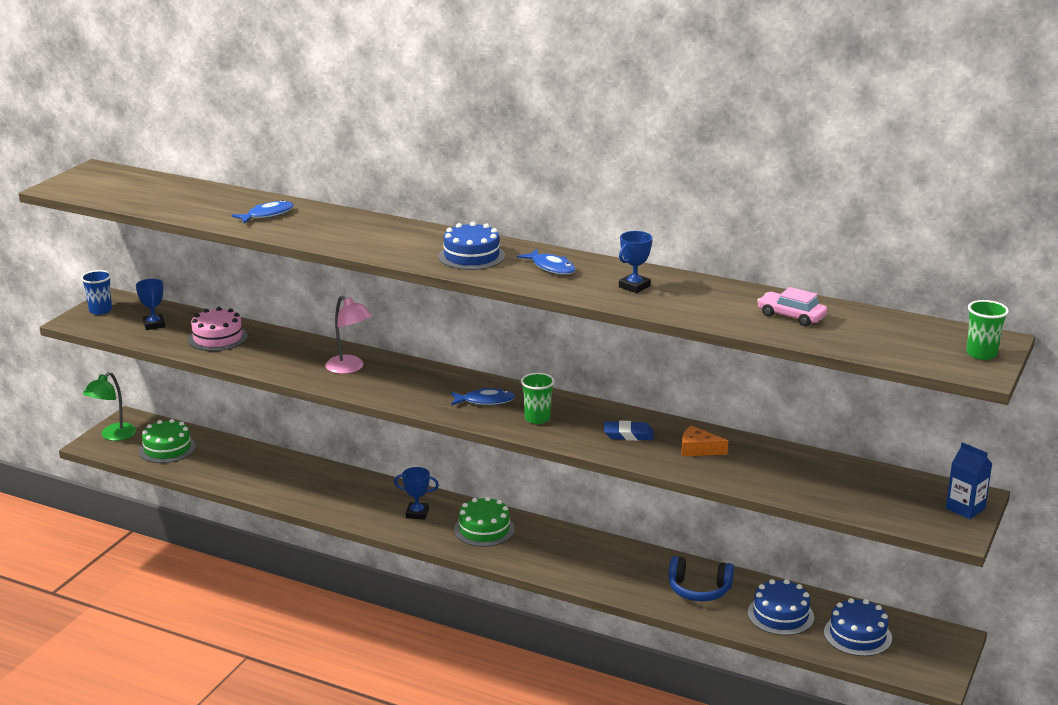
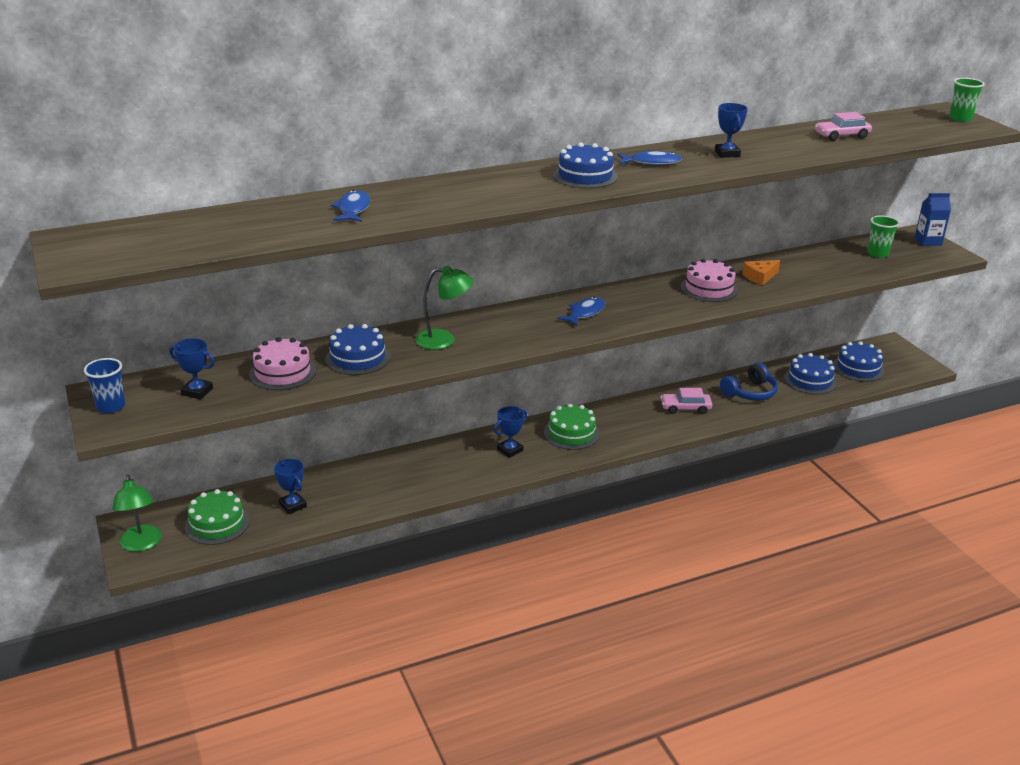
camera: 50 degrees left, 5 degrees up
pink lamp [325,296,372,374] -> green lamp [415,266,473,350]
green cup [521,373,555,424] -> green cup moved to [867,215,899,258]
blue eraser [604,421,654,441] -> pink cake [681,259,738,302]
none -> blue trophy [274,459,307,514]
none -> blue cake [325,324,390,375]
none -> pink car [660,388,712,414]

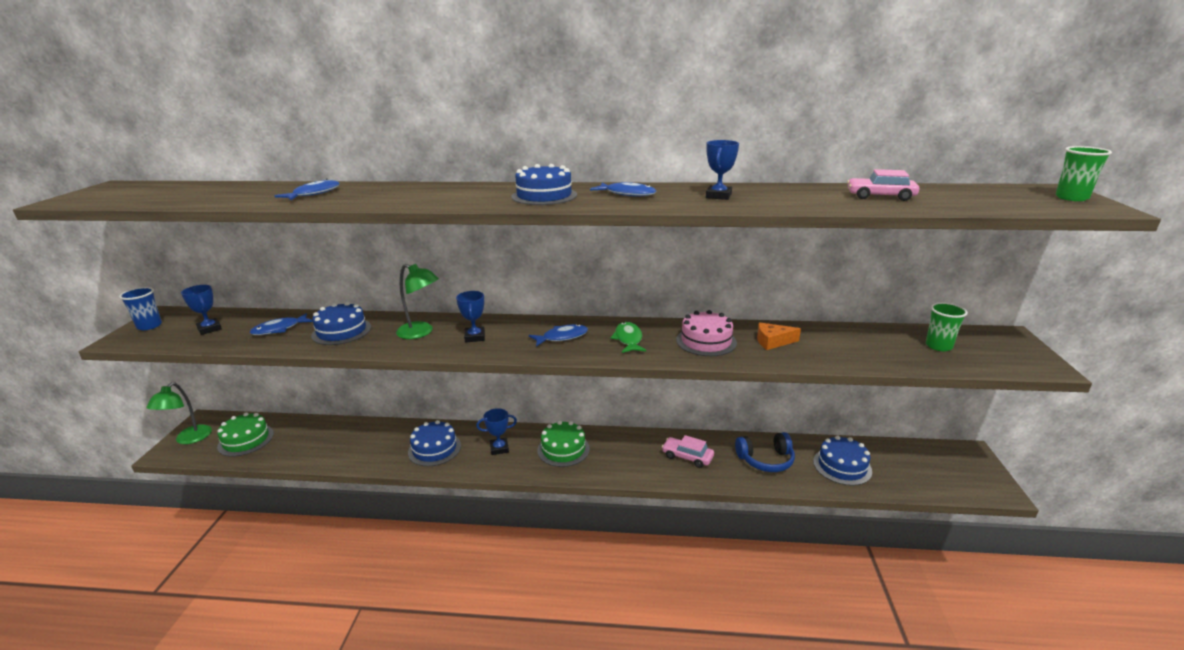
camera: 30 degrees right, 5 degrees down
pink cake [249,337,316,390] -> blue fish [250,313,313,335]
blue trophy [274,459,307,514] -> blue trophy moved to [456,291,485,342]
blue cake [833,341,885,382] -> blue cake moved to [408,420,461,466]
blue carton [915,193,951,246] -> none
none -> green fish [610,322,646,353]

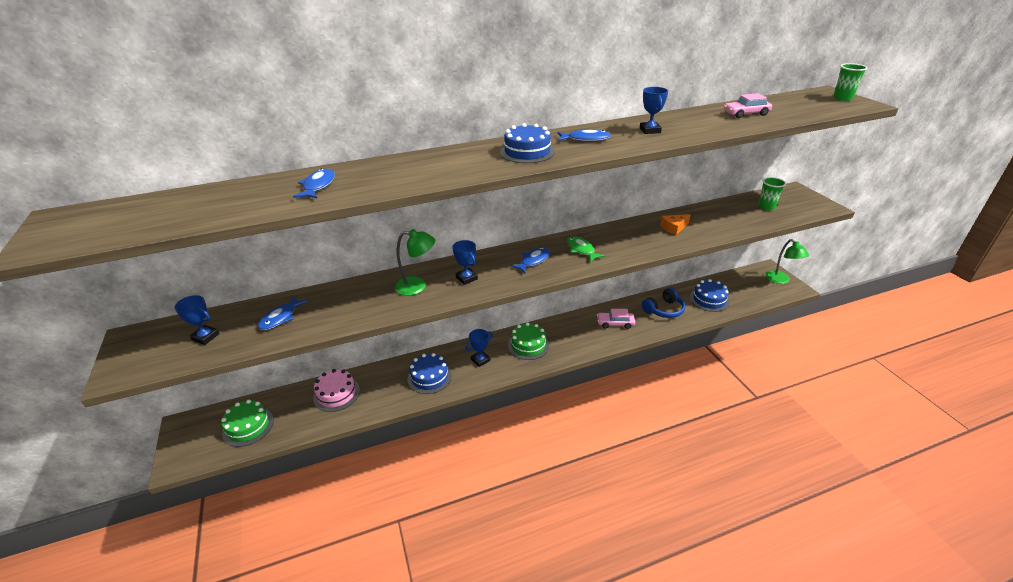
camera: 25 degrees left, 10 degrees up
blue cup [119,287,162,330] -> none
green lamp [147,382,212,444] -> green lamp moved to [765,239,809,284]
blue cake [311,302,371,345] -> none
pink cake [676,310,737,356] -> pink cake moved to [313,369,360,412]

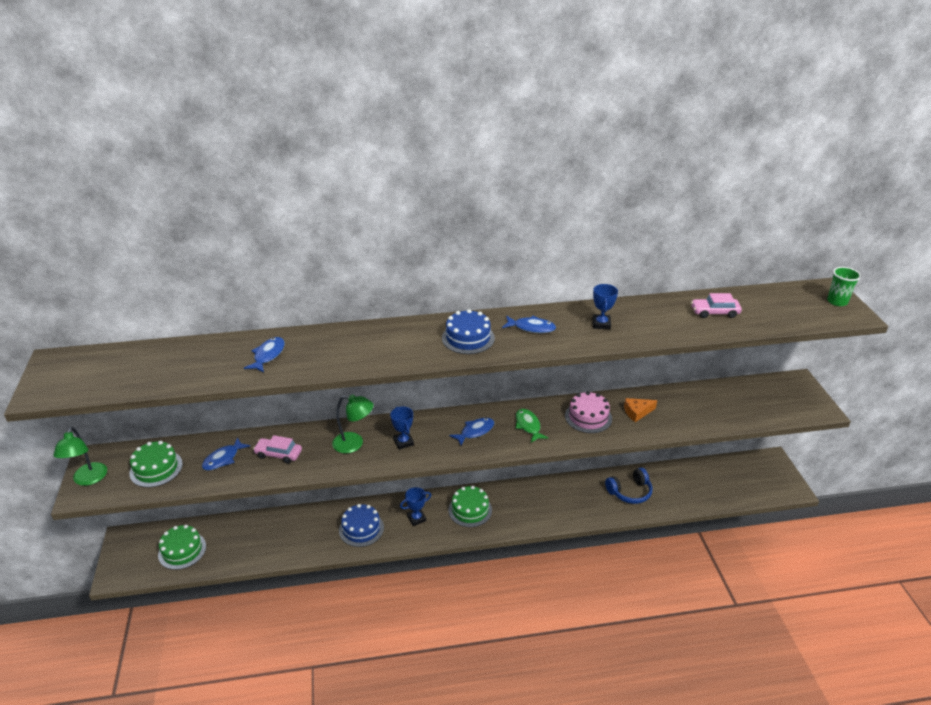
camera: 10 degrees right, 0 degrees up
blue trophy [174,295,220,345] -> green cake [129,441,183,487]
pink cake [313,369,360,412] -> pink cake moved to [565,391,612,433]
pink car [597,309,635,329] -> pink car moved to [253,435,302,464]
blue cake [690,279,729,312] -> none
green cup [758,177,786,210] -> none
green lamp [765,239,809,284] -> green lamp moved to [53,427,107,486]

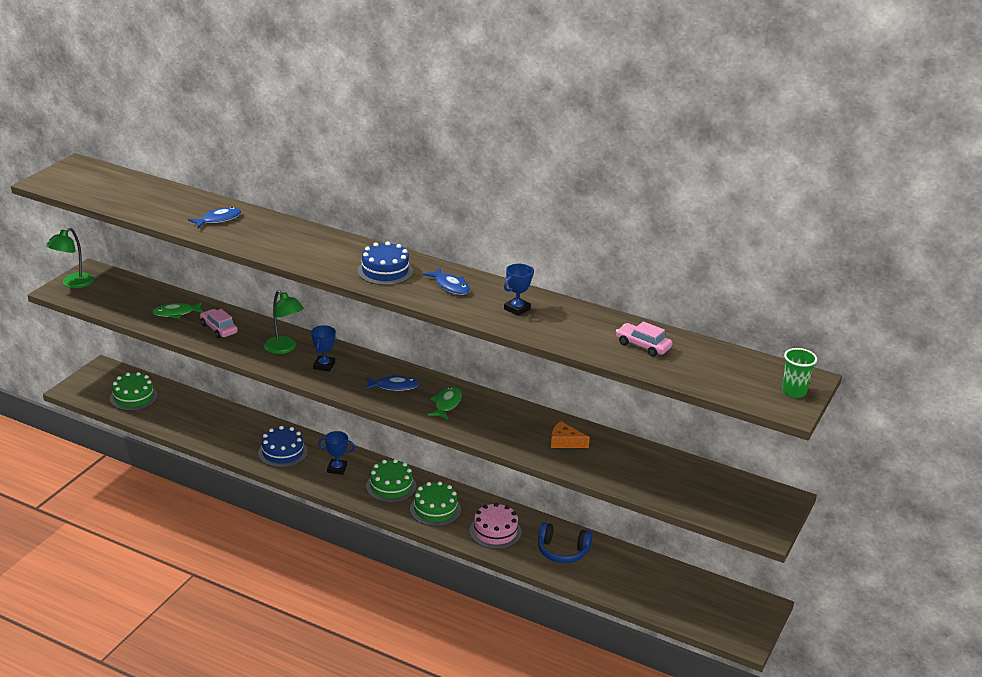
camera: 35 degrees right, 5 degrees down
green cake [129,441,183,487] -> green cake moved to [410,481,461,526]
blue fish [202,437,250,470] -> green fish [153,302,204,319]
pink cake [565,391,612,433] -> pink cake moved to [469,503,522,549]

